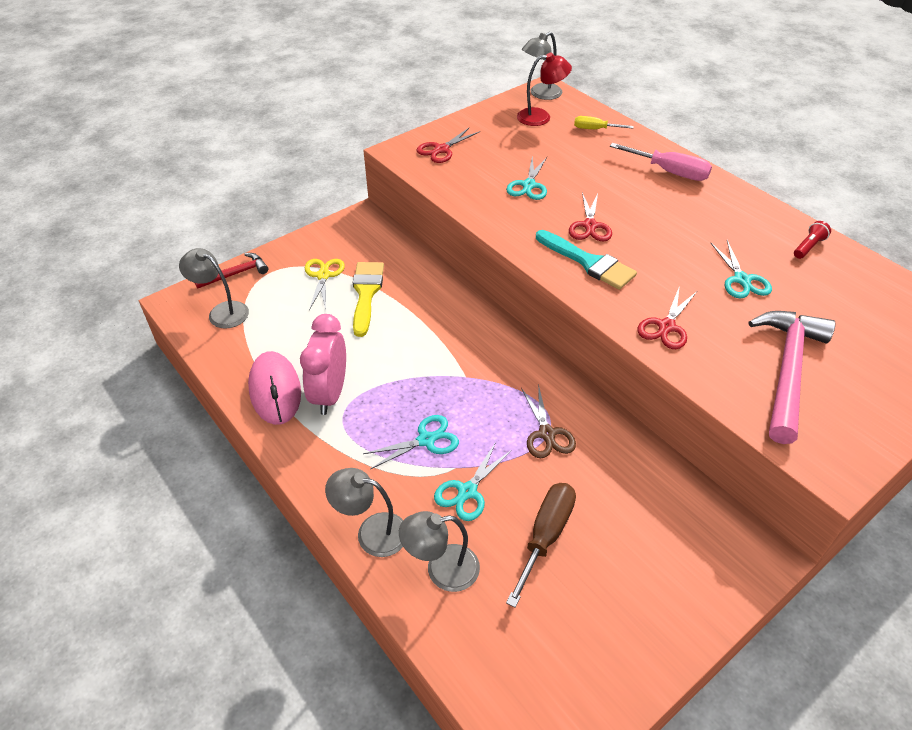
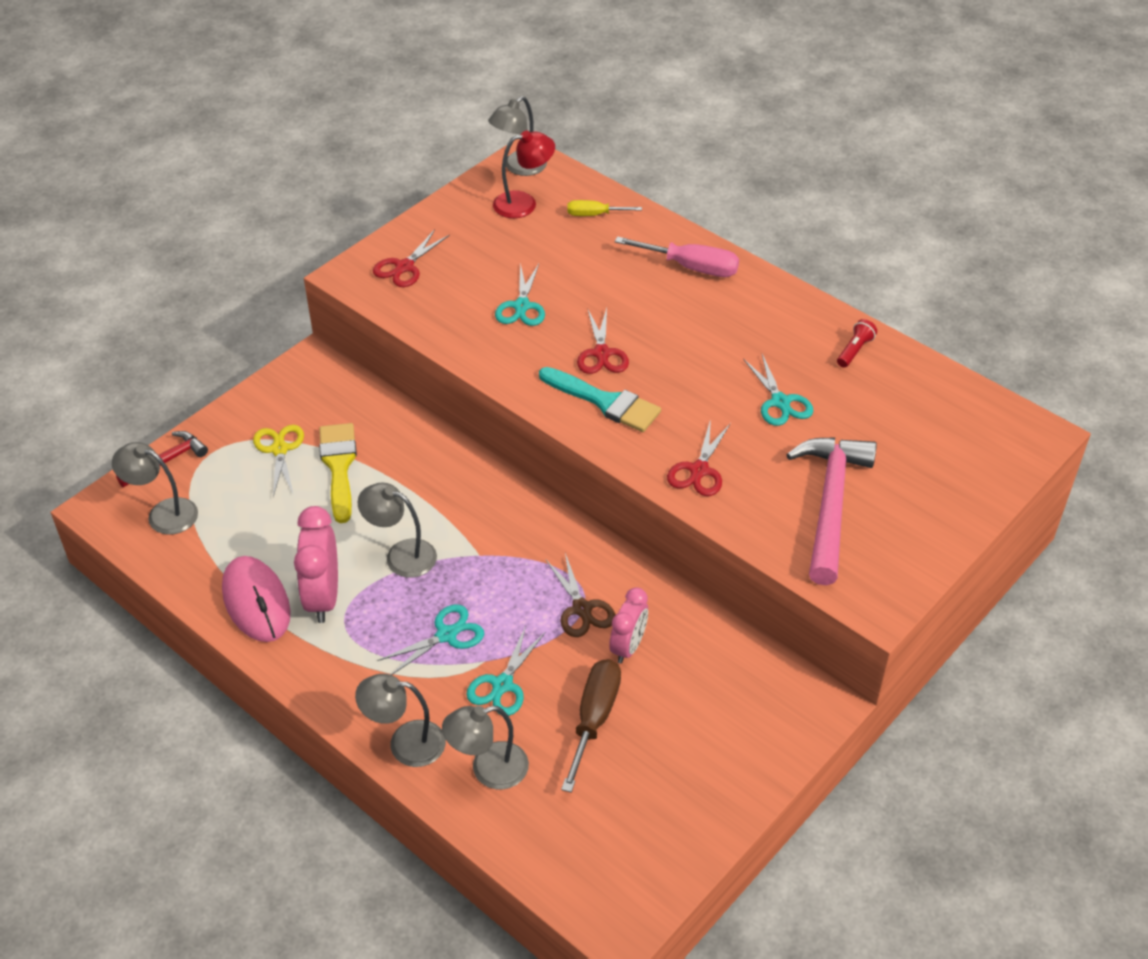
camera: 10 degrees left, 0 degrees up
none -> grey lamp [358,483,437,578]
none -> pink clock [609,587,648,663]

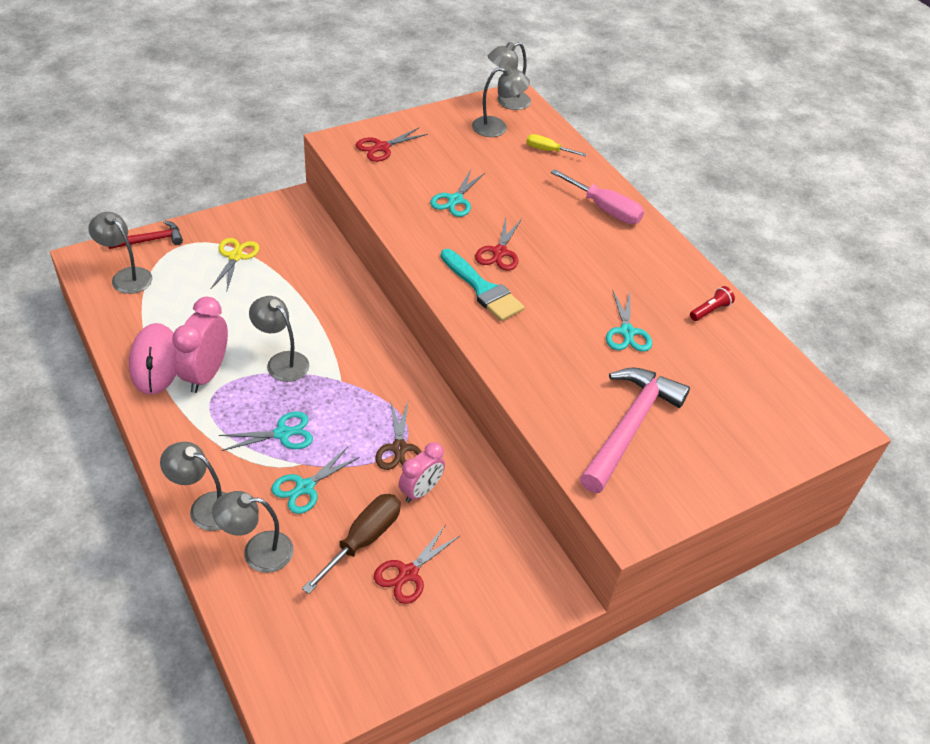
camera: 15 degrees right, 0 degrees up
yellow brush [319,423,357,523] -> none
red lamp [493,131,555,218] -> grey lamp [472,66,530,137]
red scissors [667,419,731,496] -> red scissors moved to [374,526,461,604]

